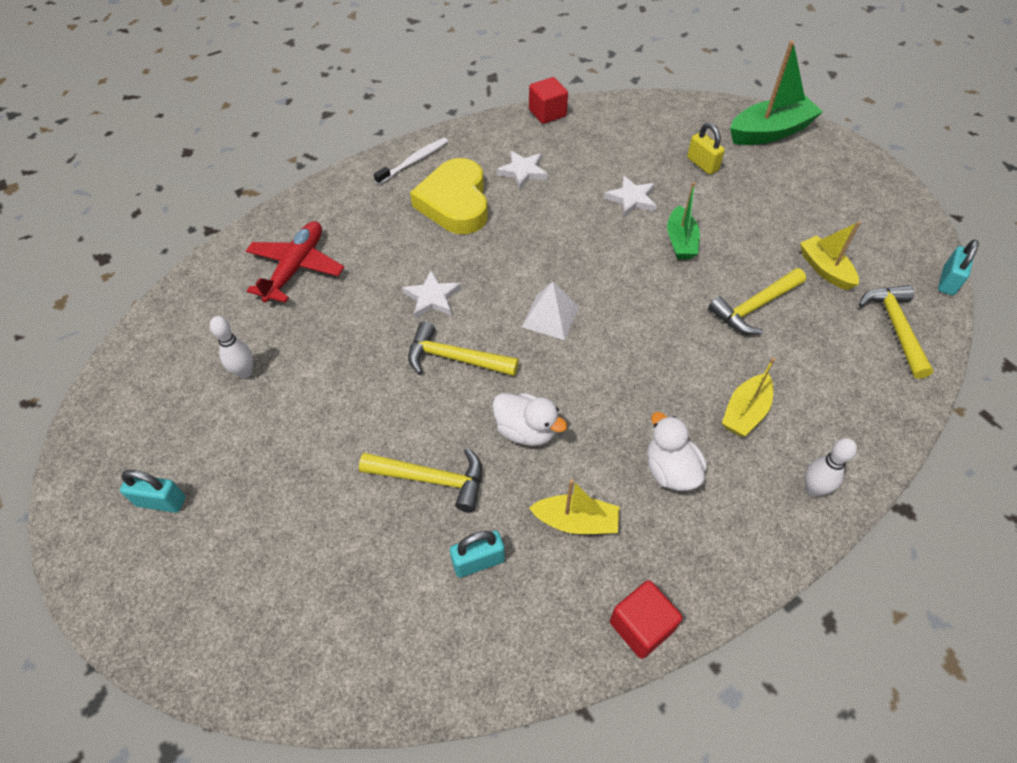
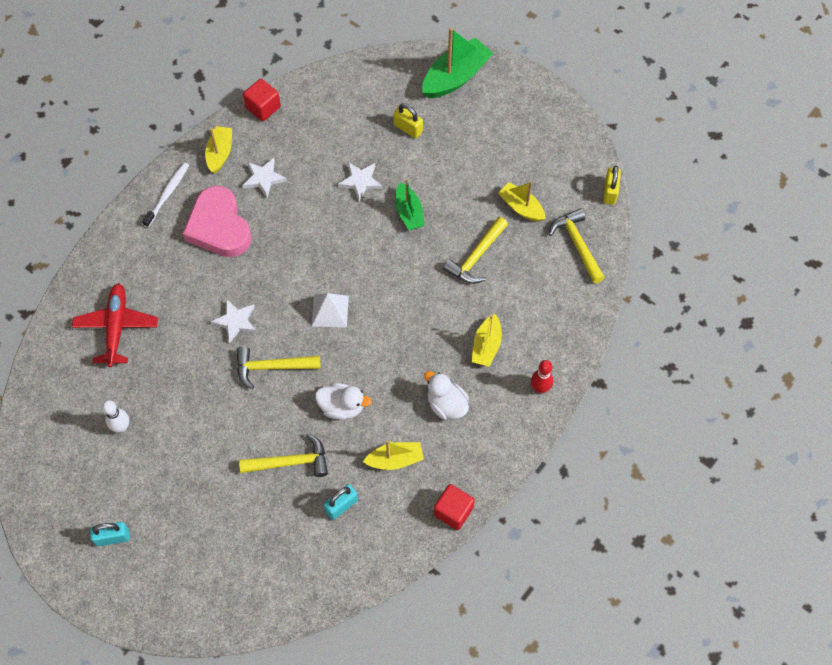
camera: 20 degrees left, 10 degrees up
yellow heart [410,158,488,234] -> pink heart [183,186,252,257]
white bowling pin [805,438,857,497] -> red bowling pin [531,360,553,393]
turquoise padlock [938,239,979,295] -> yellow padlock [603,166,621,205]
none -> yellow boat [205,126,232,174]

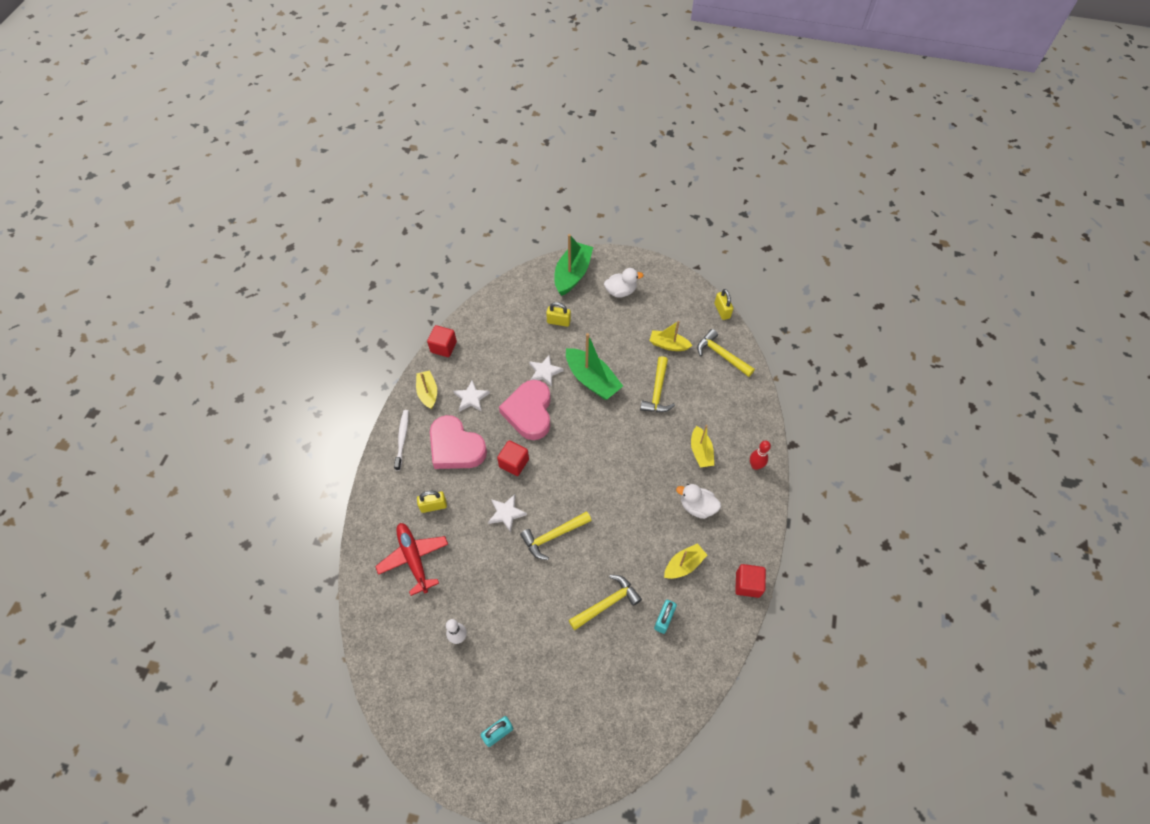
camera: 25 degrees left, 5 degrees down
white pyramid [312,293,349,328] -> none
white duck [315,383,372,420] -> white duck moved to [604,268,644,298]
green boat [395,178,425,230] -> green boat [566,333,623,400], size x1.63
none -> yellow padlock [417,491,447,513]
none -> red cube [497,440,529,476]
none -> pink heart [499,380,551,440]

